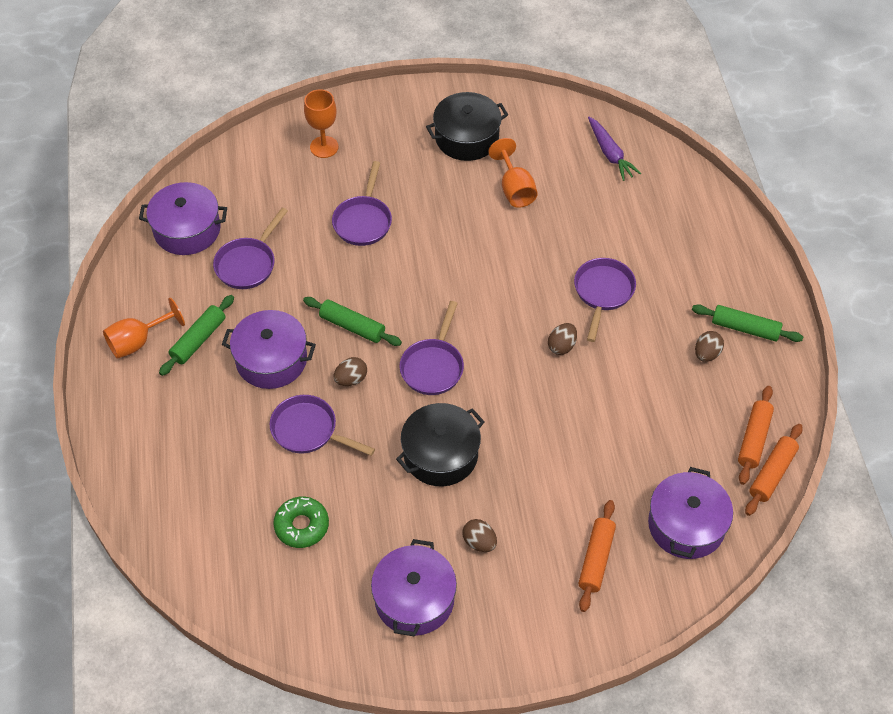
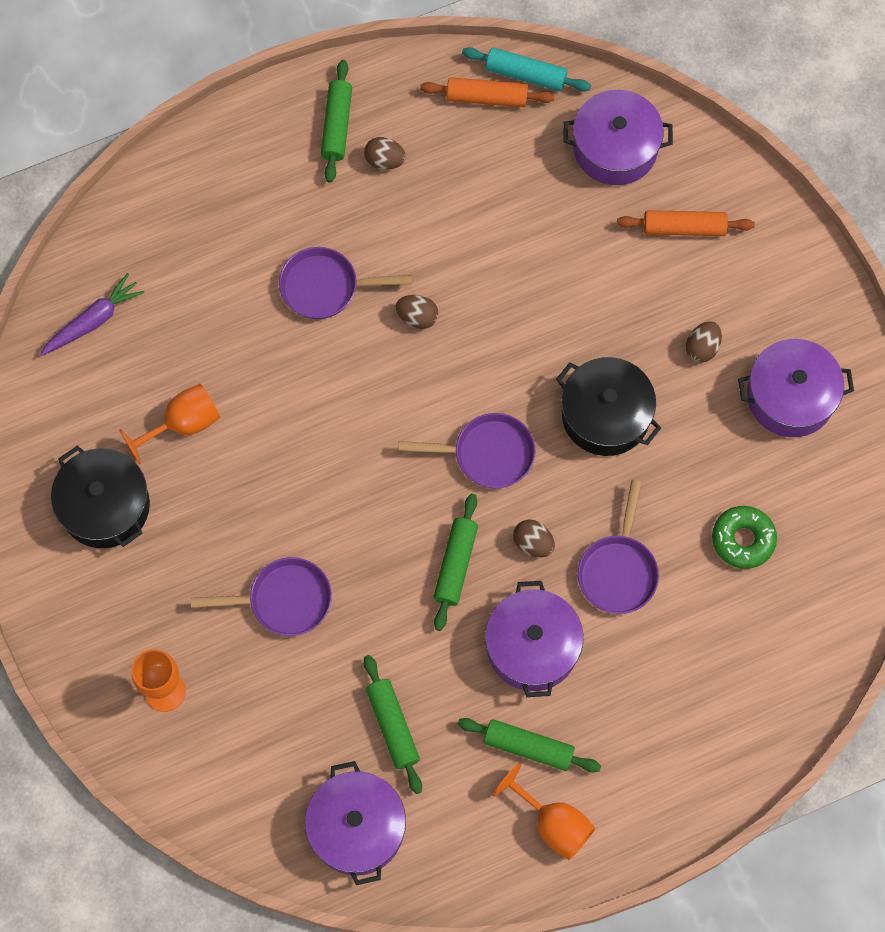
camera: 105 degrees left, 15 degrees up
purple pan [213,208,288,289] -> green rolling pin [364,655,422,794]
orange rolling pin [745,424,803,516] -> turquoise rolling pin [462,47,591,92]

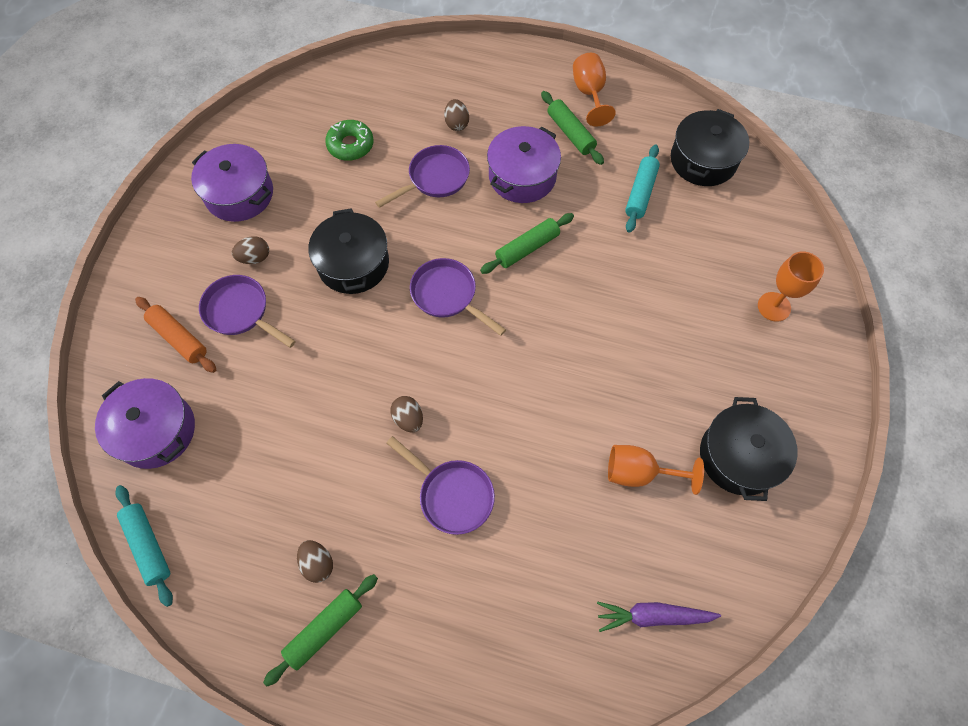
camera: 140 degrees left, 5 degrees down
purple pan [191,557,332,636] -> purple pan moved to [199,275,296,348]
purple pot [305,761,406,885] -> black pot [671,109,749,186]
green rolling pin [364,655,422,794] -> turquoise rolling pin [625,145,660,233]
orange rolling pin [420,77,554,107] -> none
brown egg [513,519,555,557] -> brown egg moved to [444,99,469,131]

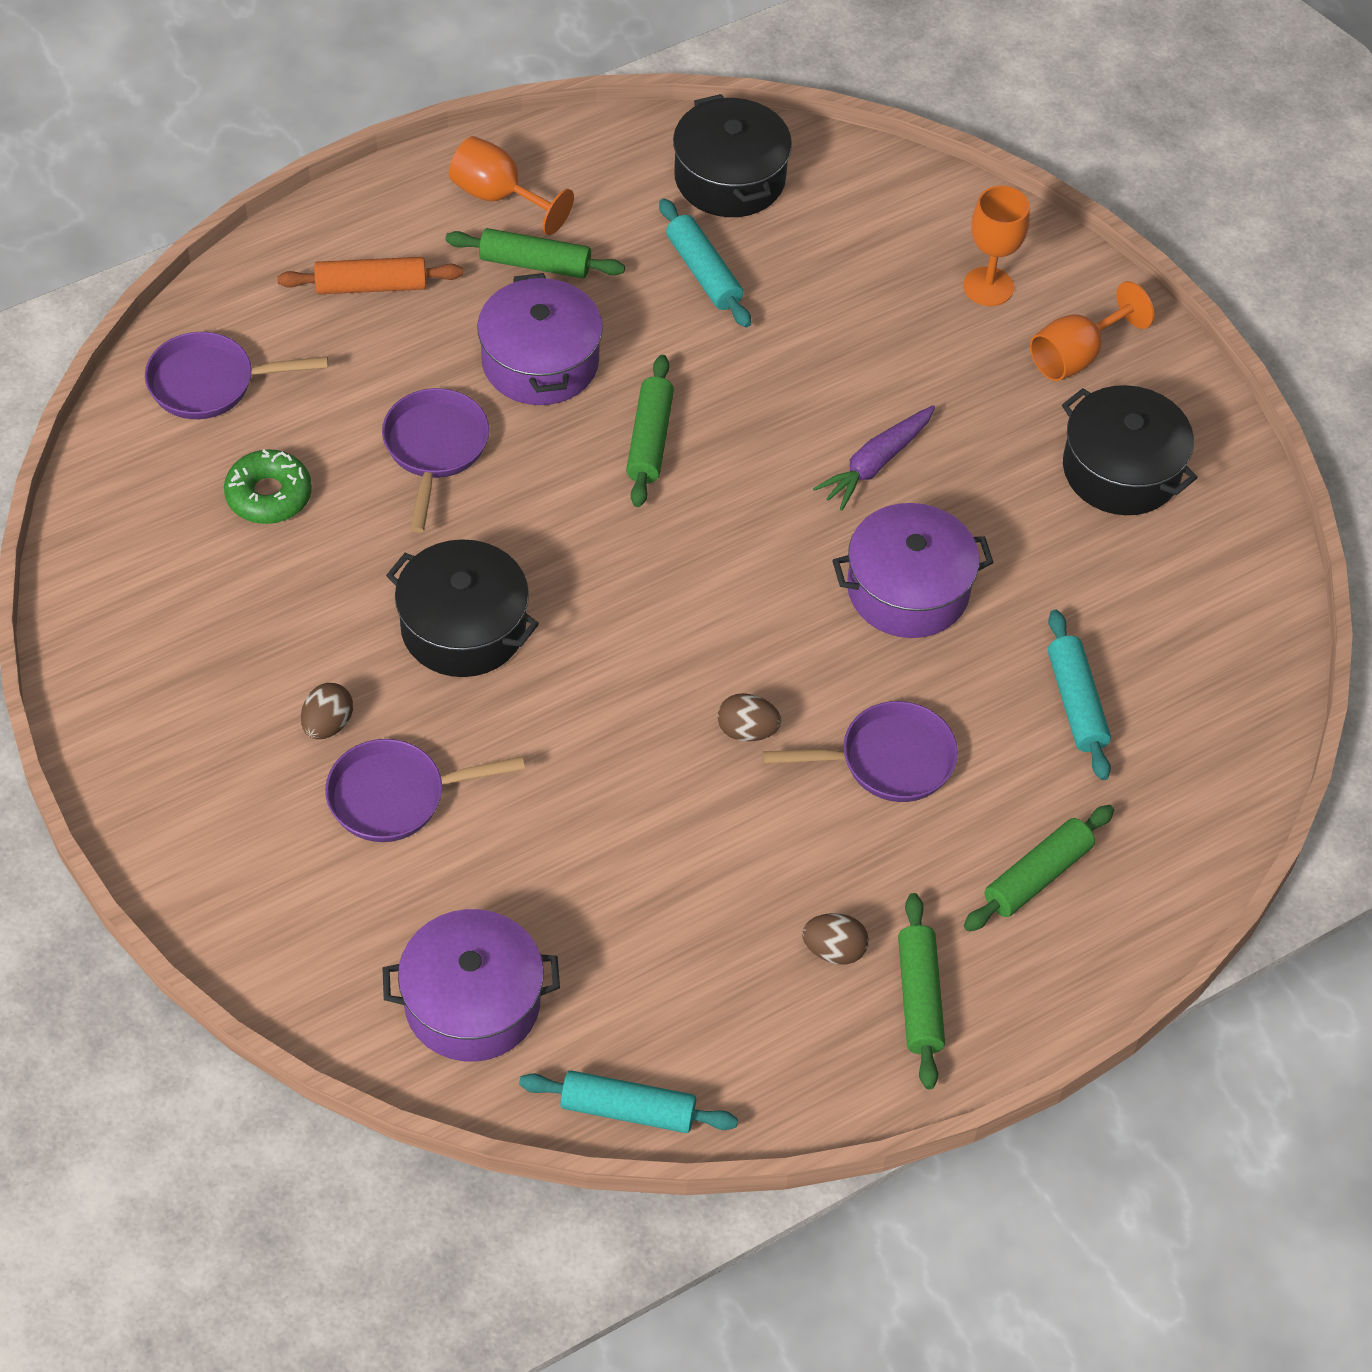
camera: 50 degrees left, 10 degrees down
orange rolling pin [135,297,216,373] -> orange rolling pin moved to [277,257,463,294]
purple pot [191,144,273,222] -> purple pot moved to [832,503,994,638]
purple pan [410,258,506,336] -> purple pan moved to [145,332,328,419]
brown egg [444,99,469,131] -> none
purple carrot [597,601,721,632] -> purple carrot moved to [813,405,935,511]
orange goblet [608,445,704,495] -> orange goblet moved to [1030,281,1154,381]
none -> green rolling pin [964,805,1114,931]
none -> turquoise rolling pin [1048,610,1111,780]

